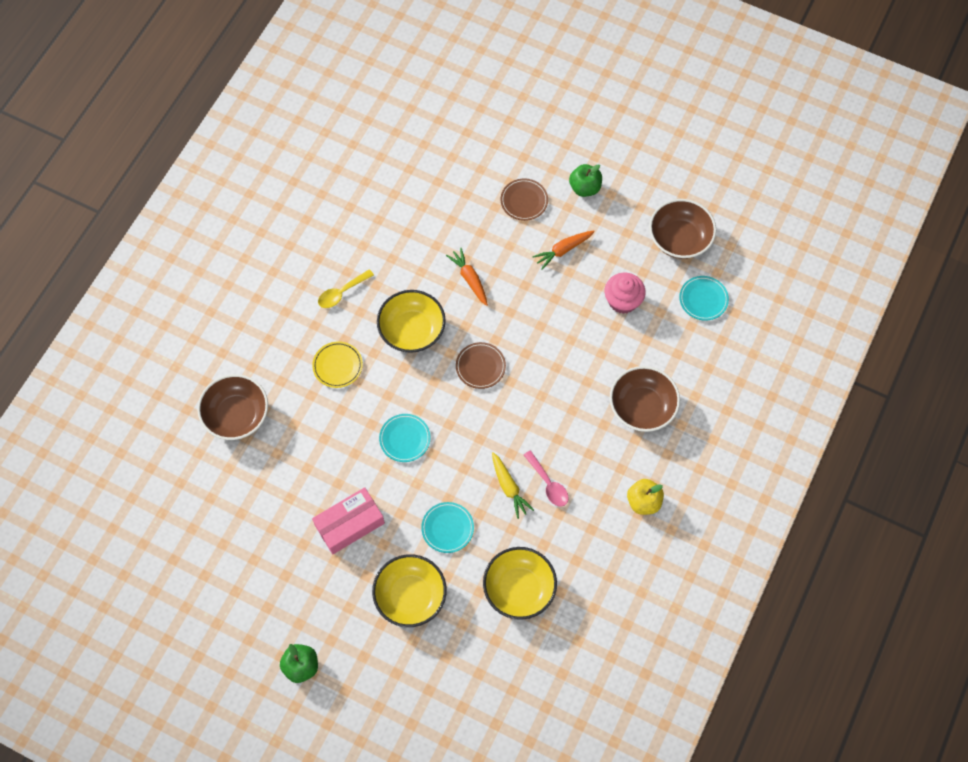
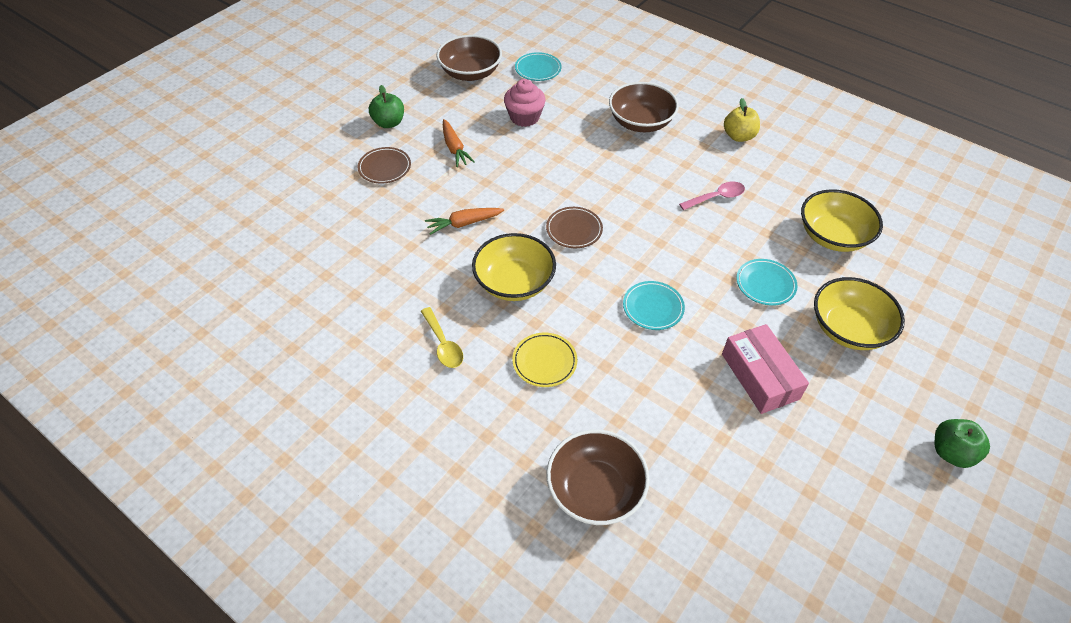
camera: 80 degrees left, 15 degrees down
yellow carrot [492,452,534,519] -> none

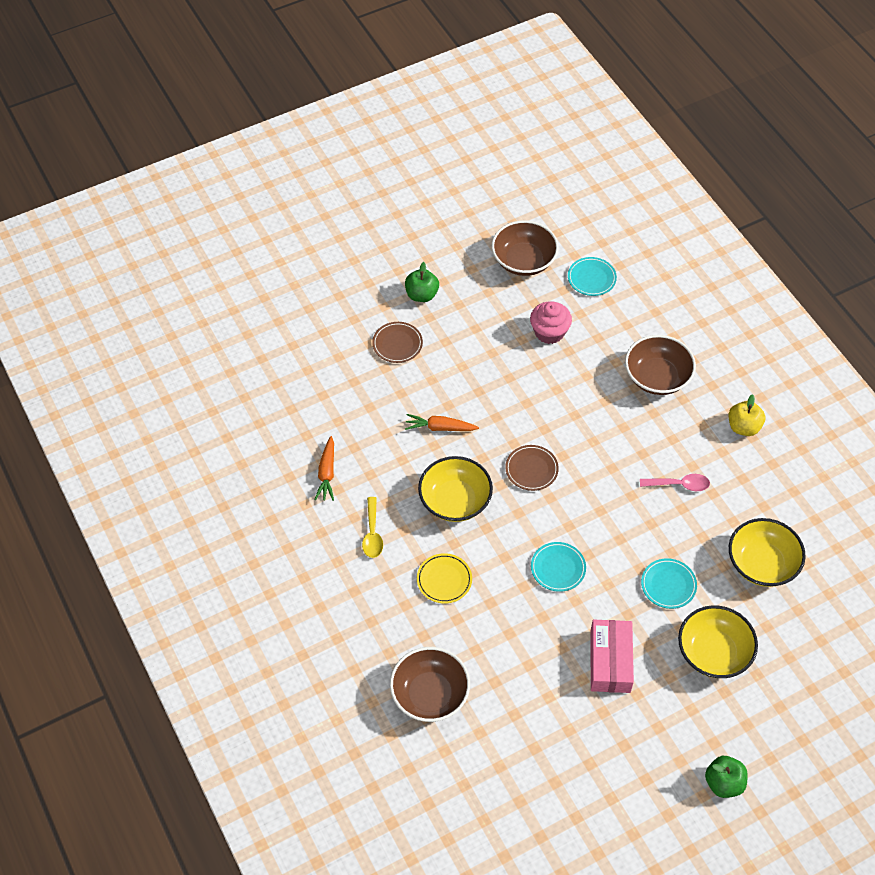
camera: 25 degrees right, 5 degrees up
orange carrot [443,119,475,167] -> orange carrot moved to [314,436,334,501]

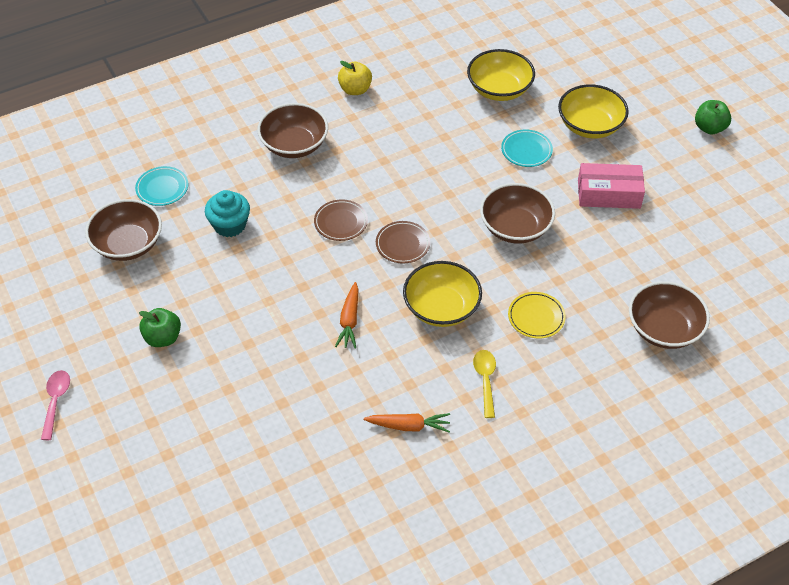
camera: 90 degrees left, 5 degrees down
yellow spoon [362,497,383,558] -> yellow spoon turned 90 degrees counterclockwise [473,350,496,418]
brown plate [372,322,423,363] -> brown plate moved to [314,199,368,241]
pink cupcake [530,301,572,344] -> turquoise cupcake [205,190,250,237]
turquoise plate [531,542,586,592] -> brown bowl [480,183,555,244]
pink spoon [640,474,710,491] -> pink spoon moved to [41,370,70,440]

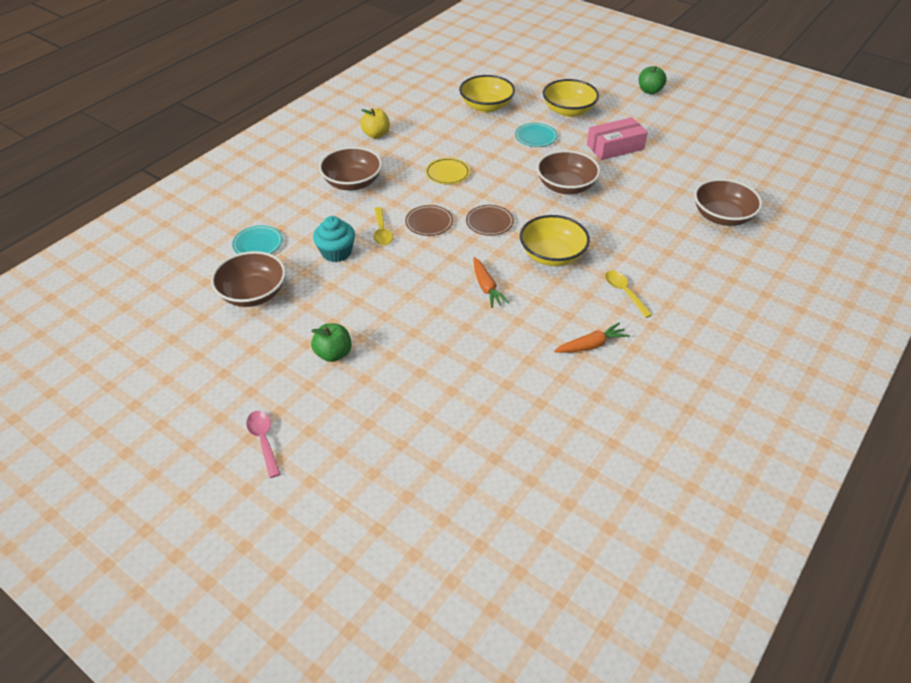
camera: 25 degrees left, 5 degrees down
yellow plate [508,292,566,339] -> yellow plate moved to [425,158,470,185]
none -> yellow spoon [374,207,393,246]

